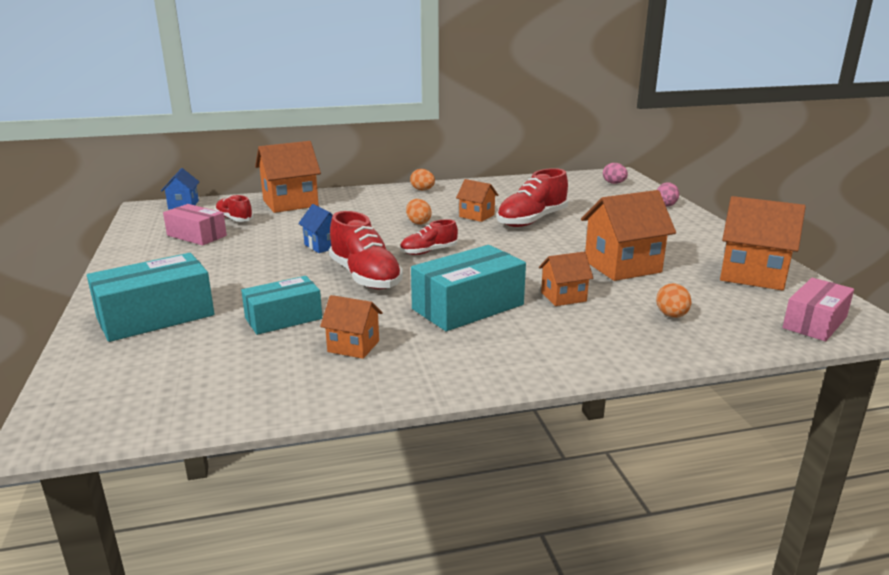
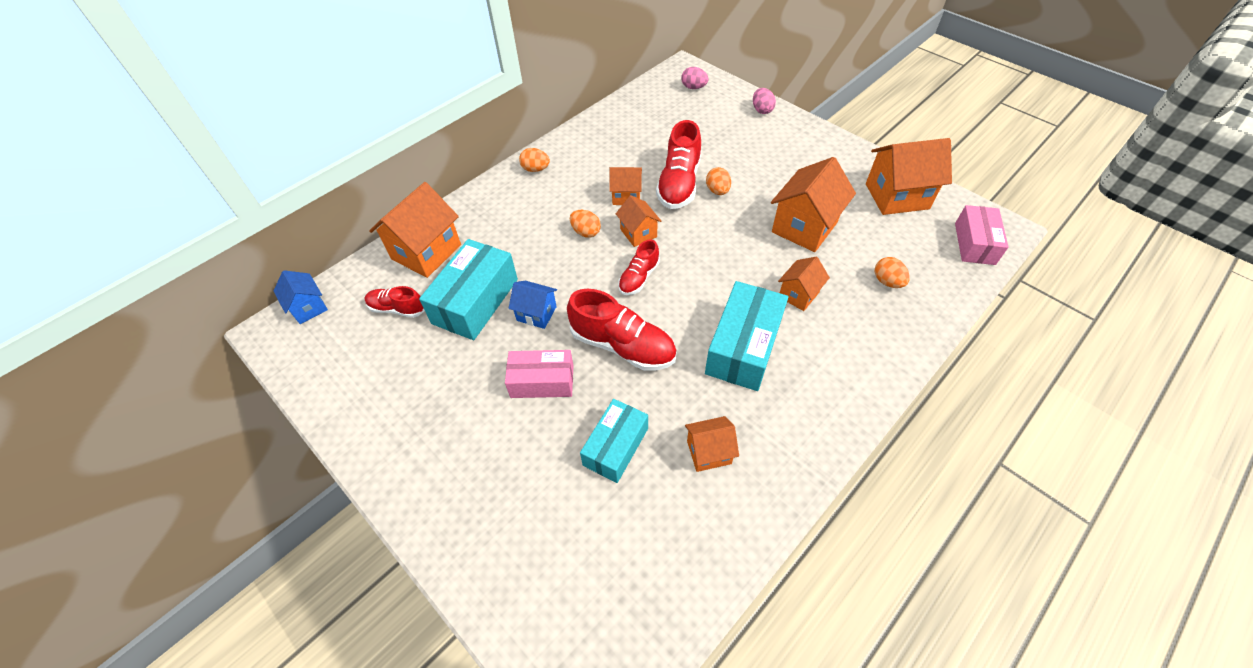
camera: 30 degrees left, 30 degrees up
turquoise box [87,253,214,342] -> turquoise box moved to [419,239,518,340]
pink box [163,204,227,245] -> pink box moved to [505,350,573,398]
none -> orange house [616,195,662,247]
none -> orange egg [706,167,731,195]

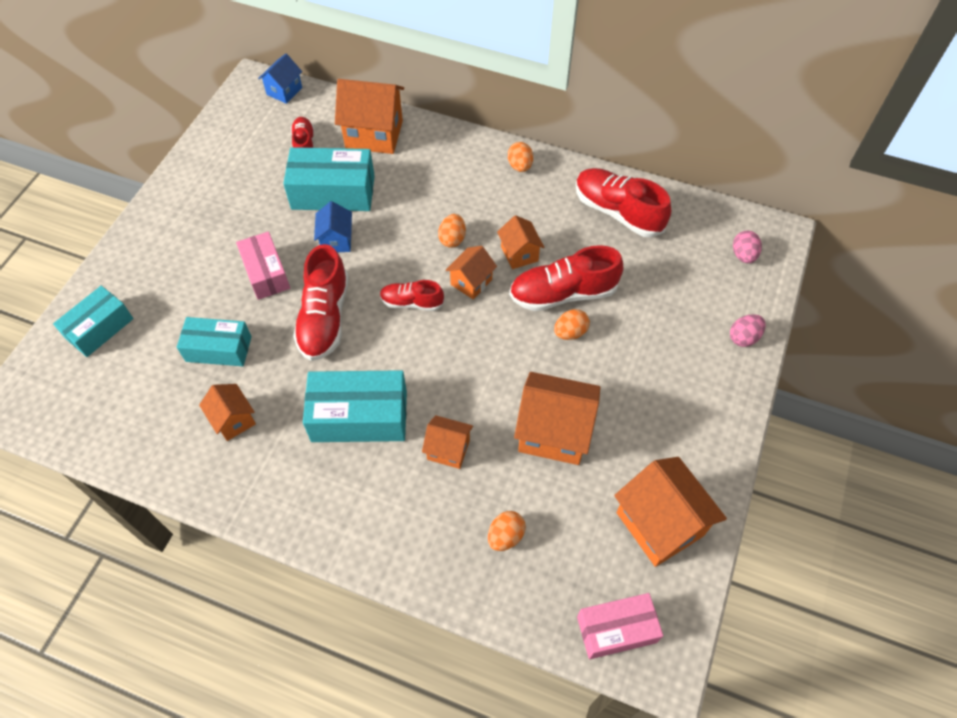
camera: 65 degrees right, 5 degrees up
none -> turquoise box [53,286,134,357]
none -> red shoe [576,168,671,237]

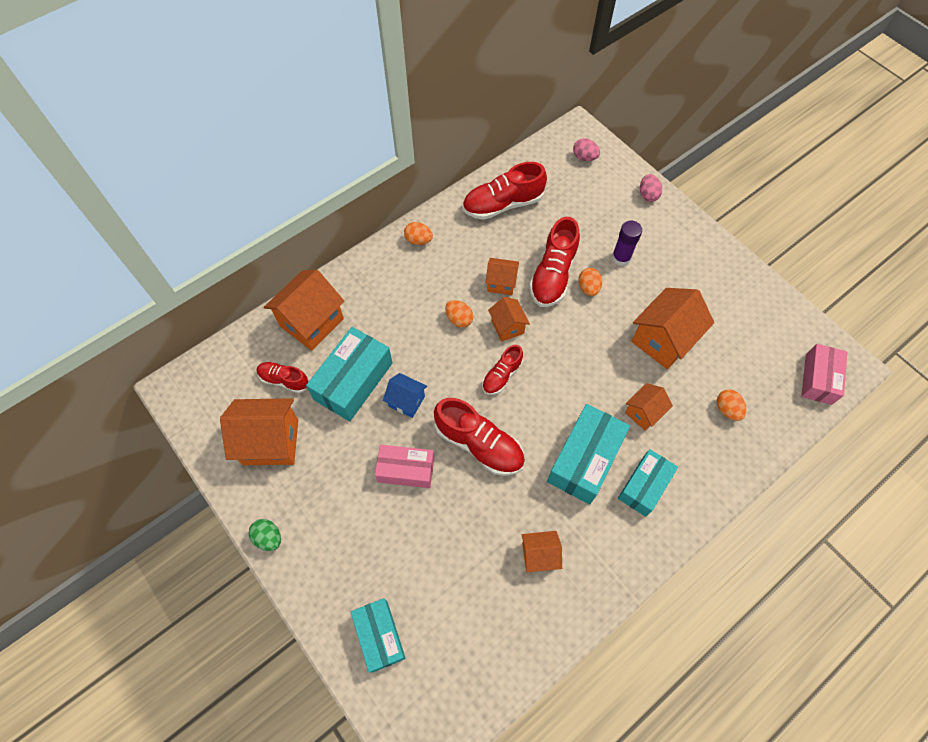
camera: 60 degrees left, 5 degrees up
turquoise box [177,317,252,366] -> turquoise box moved to [618,449,678,517]
blue house [258,54,302,104] -> none
orange house [614,457,727,567] -> orange house moved to [220,398,298,465]
none -> green egg [248,519,281,551]
none -> purple glue stick [612,221,642,266]

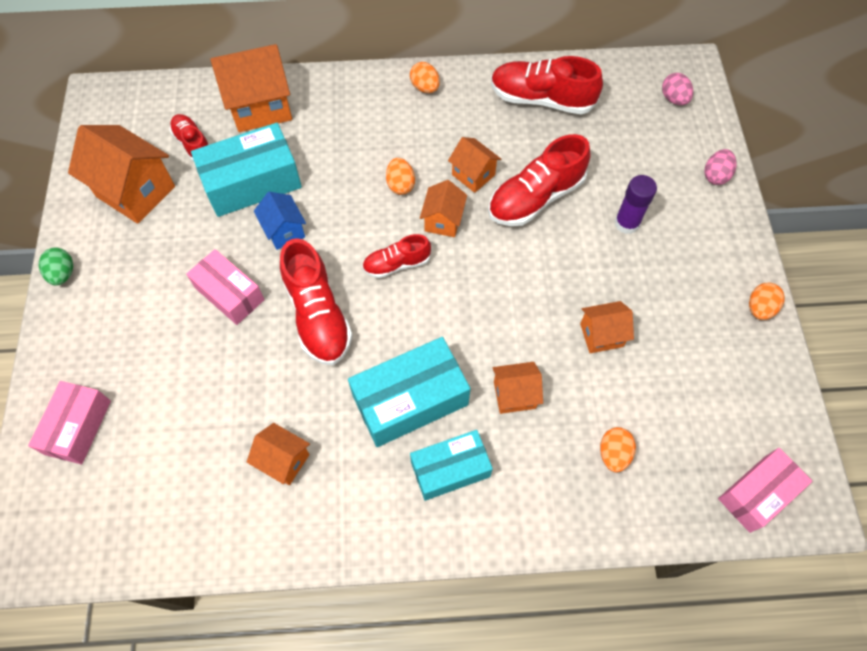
camera: 35 degrees right, 0 degrees up
turquoise box [351,598,406,673] -> pink box [28,381,111,464]
orange egg [578,268,602,296] -> orange egg moved to [749,283,785,320]
orange house [631,288,714,369] -> orange house [580,301,634,353], size x0.56

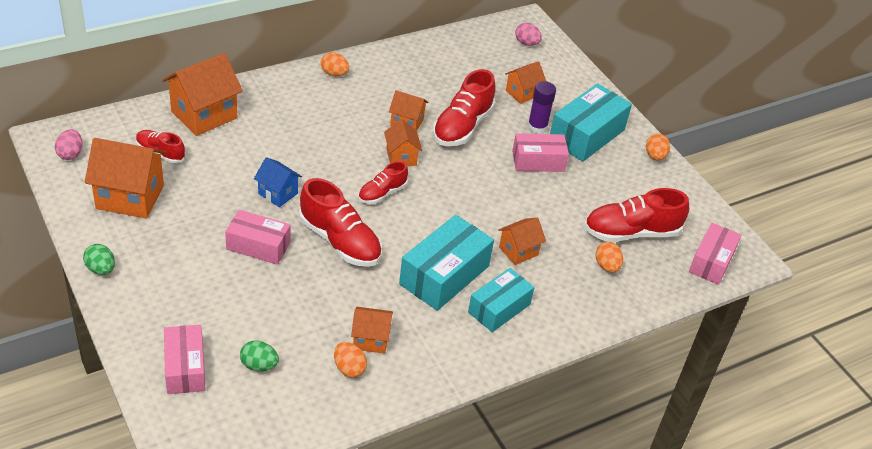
camera: 30 degrees left, 20 degrees down
turquoise box [191,123,302,217] -> turquoise box moved to [550,83,632,162]
orange egg [386,158,415,195] -> orange egg moved to [334,342,367,378]
red shoe [491,56,603,114] -> red shoe moved to [584,188,689,242]
orange house [580,301,634,353] -> orange house moved to [505,61,547,104]
pink egg [704,149,737,185] -> pink egg moved to [55,129,83,160]
none -> green egg [240,340,279,371]
none -> pink box [512,133,569,172]

